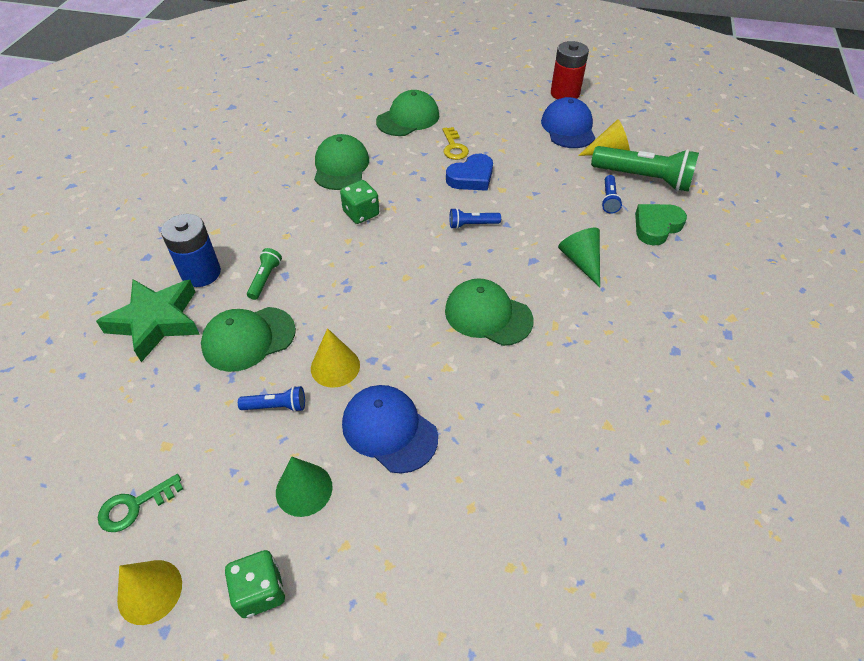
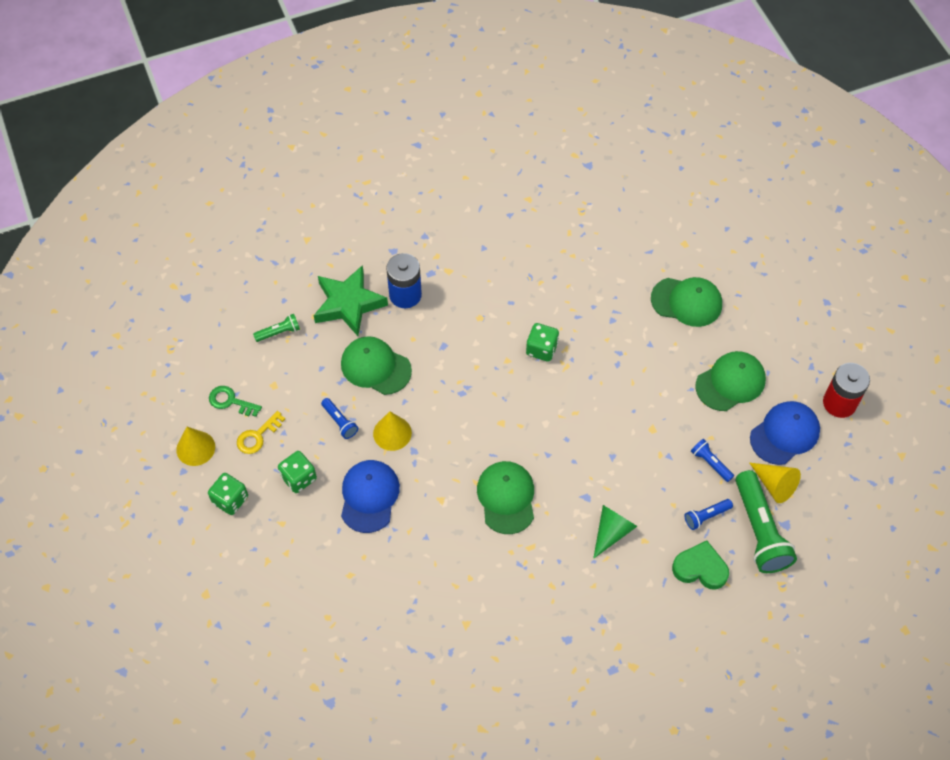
camera: 55 degrees right, 10 degrees up
green flashlight [247,248,282,300] -> green flashlight moved to [253,314,300,342]
green cone [276,457,333,517] -> green dice [278,451,317,493]
green cap [314,134,369,190] -> green cap moved to [696,351,766,411]
yellow key [443,127,469,160] -> yellow key moved to [237,411,285,454]
blue heart [446,154,493,191] -> none
blue flashlight [449,208,501,229] -> blue flashlight moved to [691,439,734,482]

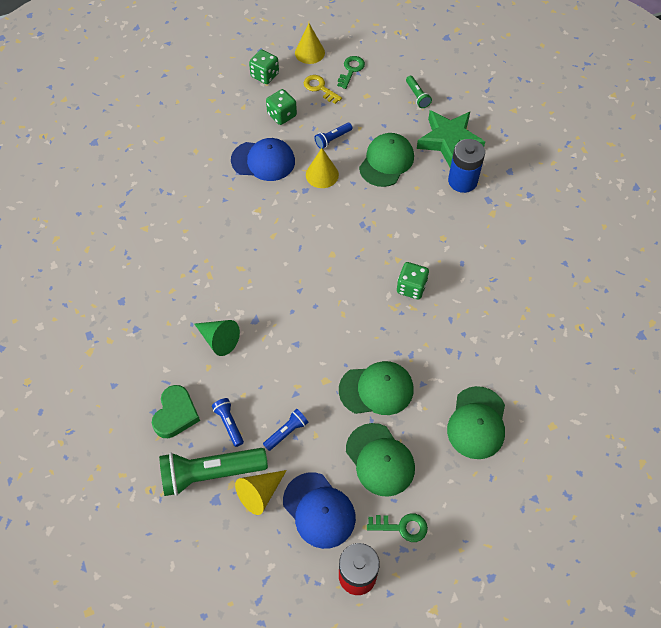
camera: 90 degrees right, 0 degrees up
green cap [477,461,534,534] -> green cap moved to [339,361,414,415]
none -> green key [367,513,428,542]

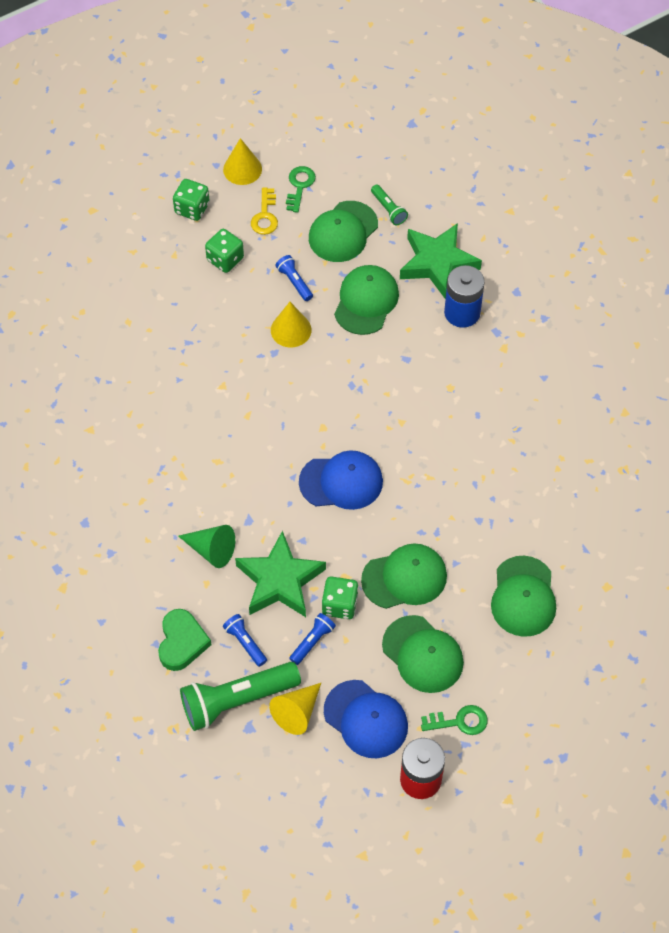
camera: 10 degrees left, 0 degrees up
blue cap [231,138,295,181] -> blue cap moved to [299,450,383,510]
yellow key [304,75,342,104] -> yellow key turned 120 degrees counterclockwise [251,187,278,235]
blue flashlight [314,123,352,149] -> blue flashlight turned 105 degrees clockwise [275,255,313,301]
green dice [397,262,429,299] -> green dice moved to [322,576,359,619]
none -> green star [235,530,326,617]
none -> green cap [309,201,378,262]

